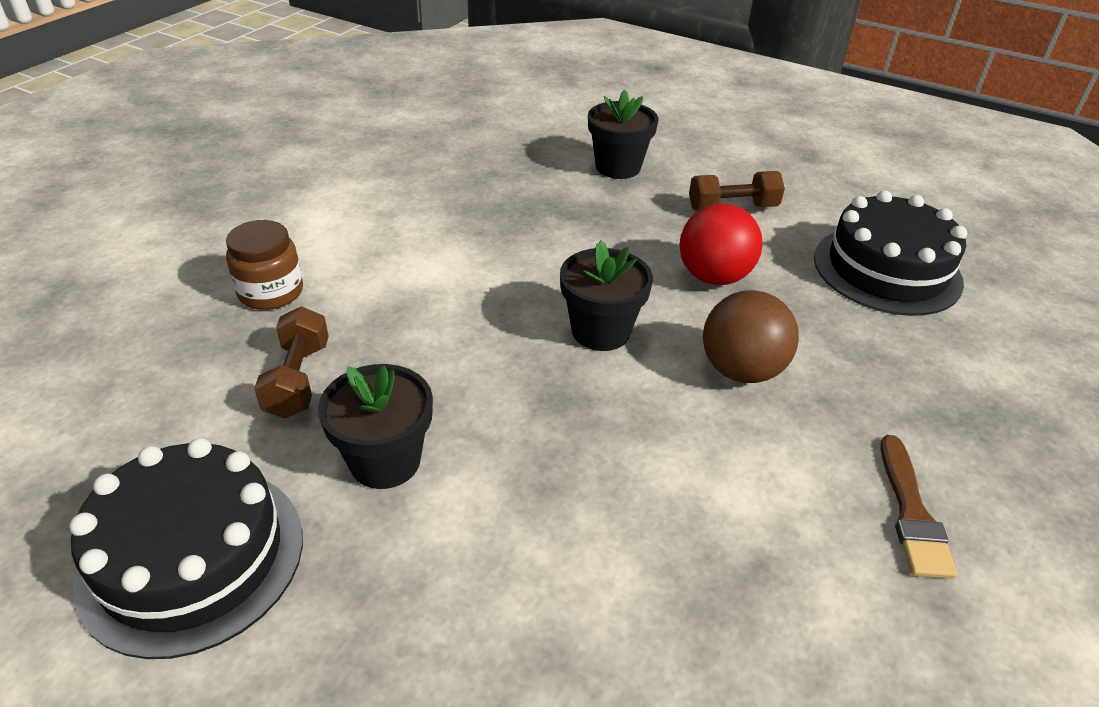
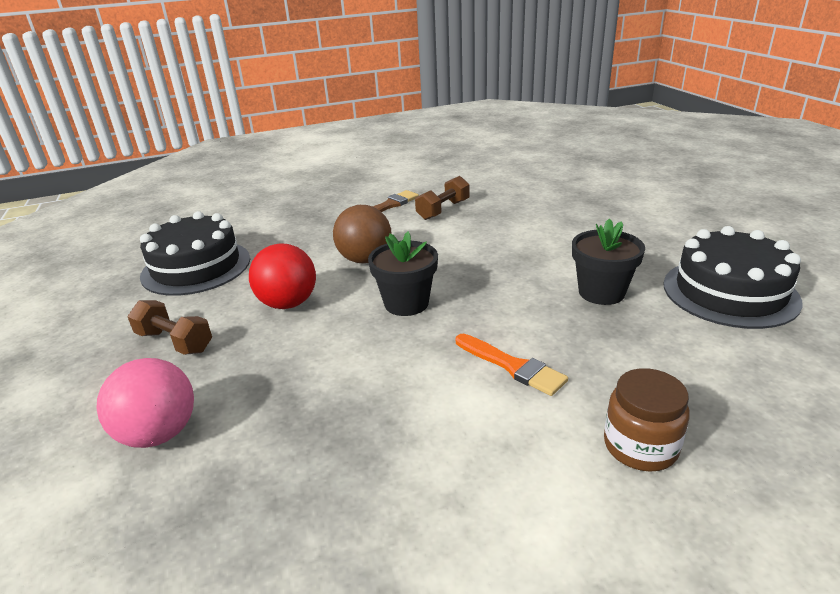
camera: 135 degrees left, 10 degrees down
brown dumbbell [254,307,329,419] -> brown dumbbell moved to [415,176,470,220]
black flower pot [588,90,658,179] -> pink ball [97,358,194,448]
none -> orange brush [456,334,568,396]

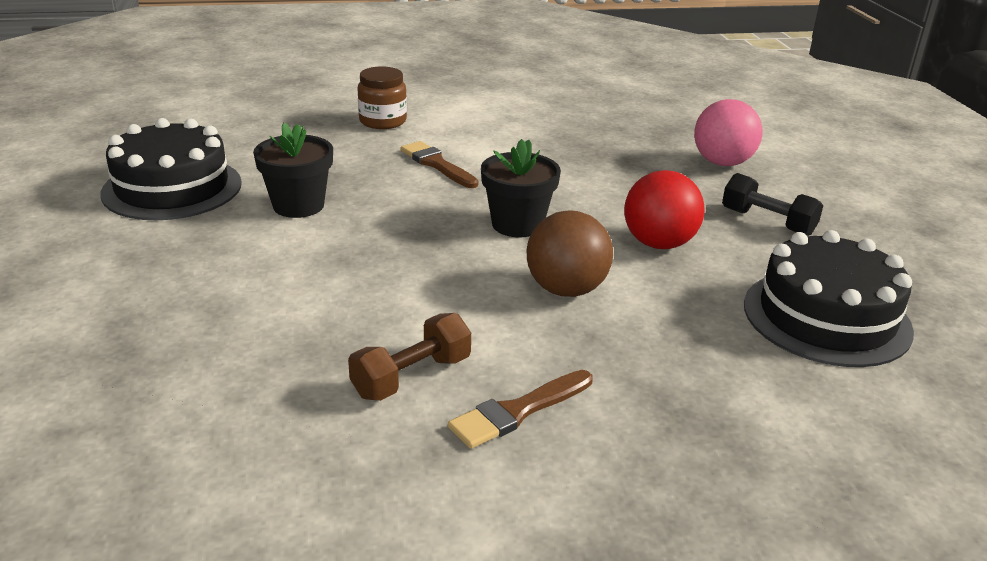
camera: 175 degrees left, 0 degrees up
brown dumbbell [127,300,212,355] -> black dumbbell [722,173,823,236]
orange brush [456,334,568,396] -> brown brush [400,141,479,188]

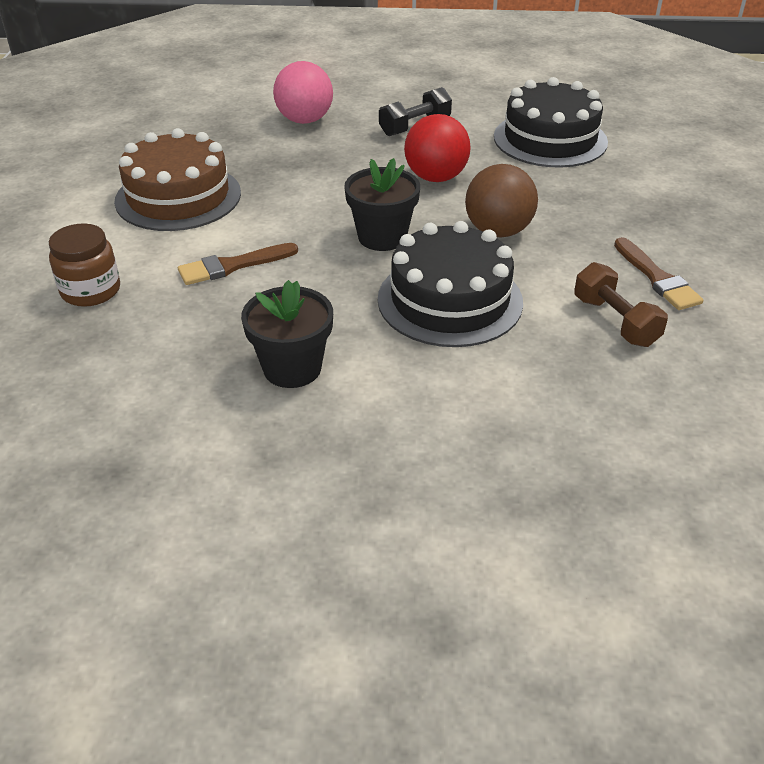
camera: 75 degrees left, 10 degrees up
black cake [100,118,242,220] -> black cake moved to [378,221,523,347]
none -> brown cake [114,128,241,231]

